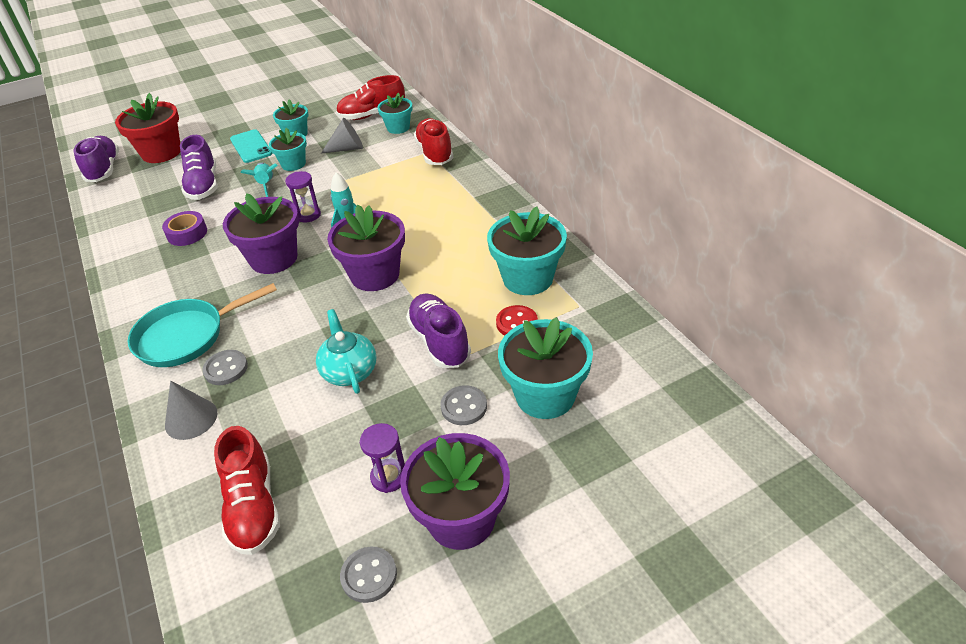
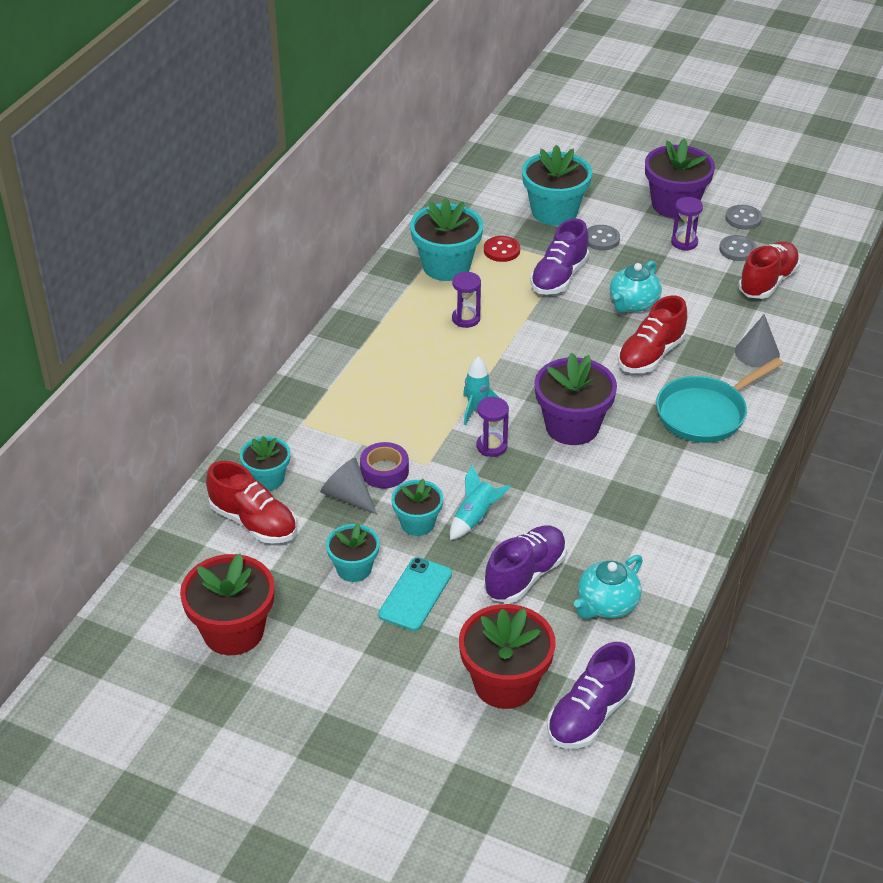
camera: 130 degrees left, 0 degrees up
turquoise pan [128,283,277,367] -> turquoise pan turned 120 degrees clockwise [656,357,783,443]
purple tape [162,211,207,246] -> purple tape moved to [360,442,409,488]
grey button [202,350,248,385] -> grey button moved to [719,235,757,261]
purple flower pot [327,205,405,291] -> none
red shoe [414,118,454,165] -> red shoe moved to [618,296,687,373]
none -> red flower pot [180,553,275,655]
none -> purple hourglass [452,272,481,328]
none -> turquoise teapot [574,555,643,619]

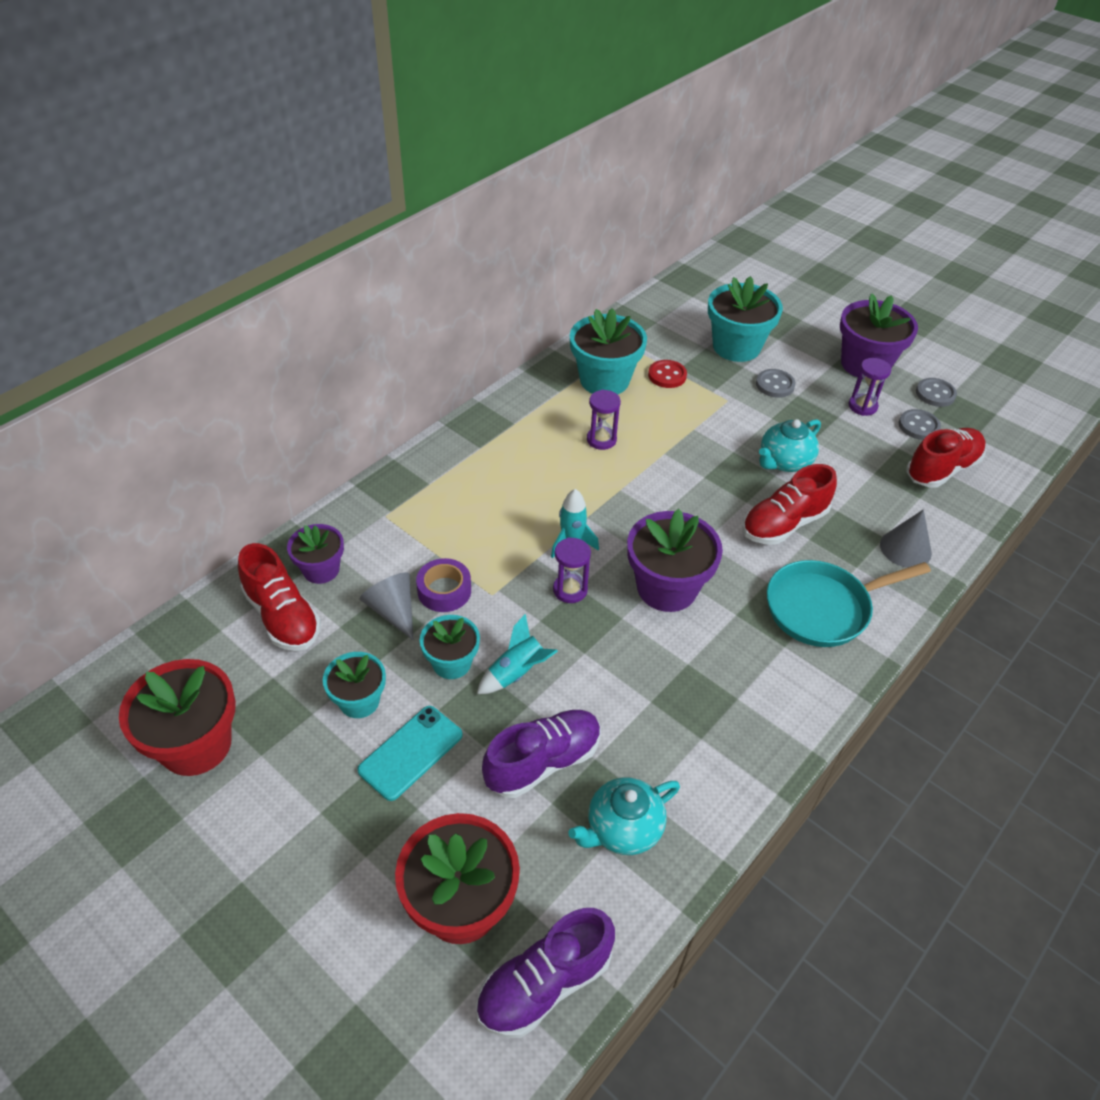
camera: 15 degrees right, 5 degrees up
turquoise flower pot [240,436,290,491] -> purple flower pot [287,524,344,584]
purple shoe [530,219,589,295] -> none

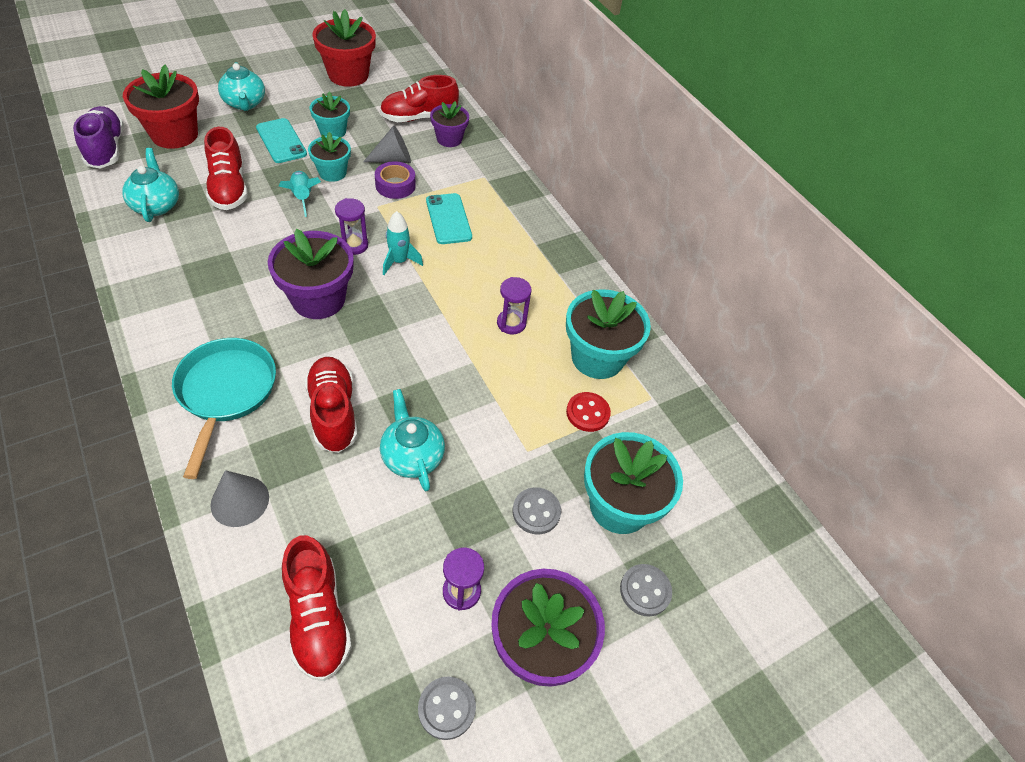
camera: 105 degrees right, 5 degrees up
purple shoe [482,710,601,798] -> red shoe [204,127,248,210]
grey button [899,409,941,440] -> grey button moved to [620,564,672,616]
none -> turquoise teapot [218,62,265,111]
none -> turquoise phone [426,193,472,244]

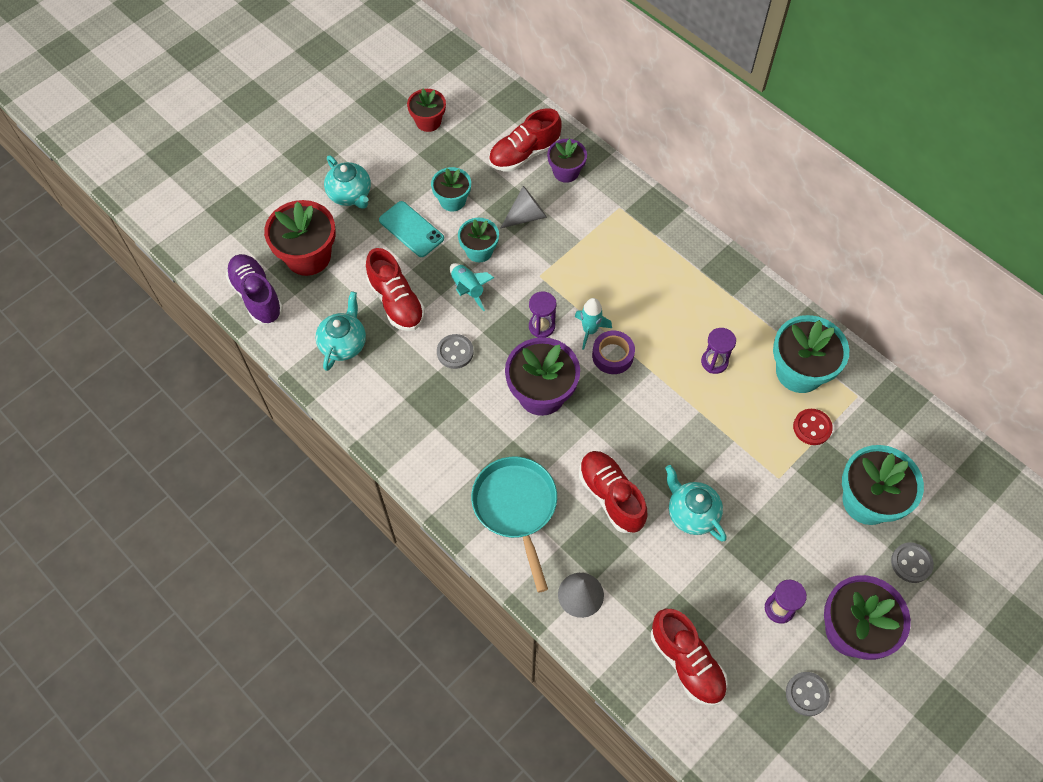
camera: 10 degrees left, 10 degrees up
turquoise teapot [122,148,179,222] -> turquoise teapot turned 45 degrees clockwise [316,291,366,371]
red flower pot [312,9,376,87] -> red flower pot [407,89,446,132], size x0.60
purple tape [375,161,416,199] -> purple tape moved to [592,331,635,374]
turquoise phone [426,193,472,244] -> none
grey button [513,487,561,535] -> grey button moved to [437,334,474,369]

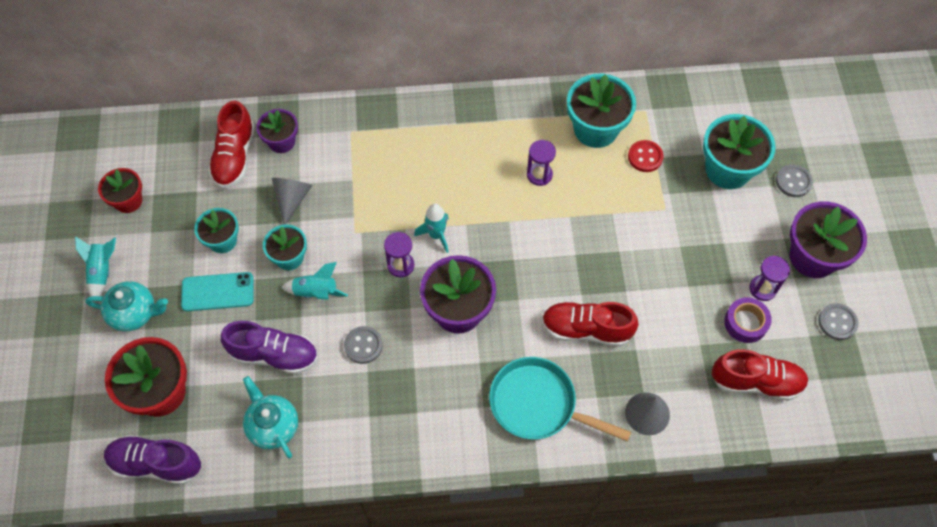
camera: 50 degrees left, 0 degrees up
red shoe [366,248,425,331] -> purple shoe [221,321,318,374]
purple tape [592,331,635,374] -> purple tape moved to [724,297,772,343]
turquoise teapot [665,465,727,542] -> none
none -> turquoise rocket [75,237,116,302]

